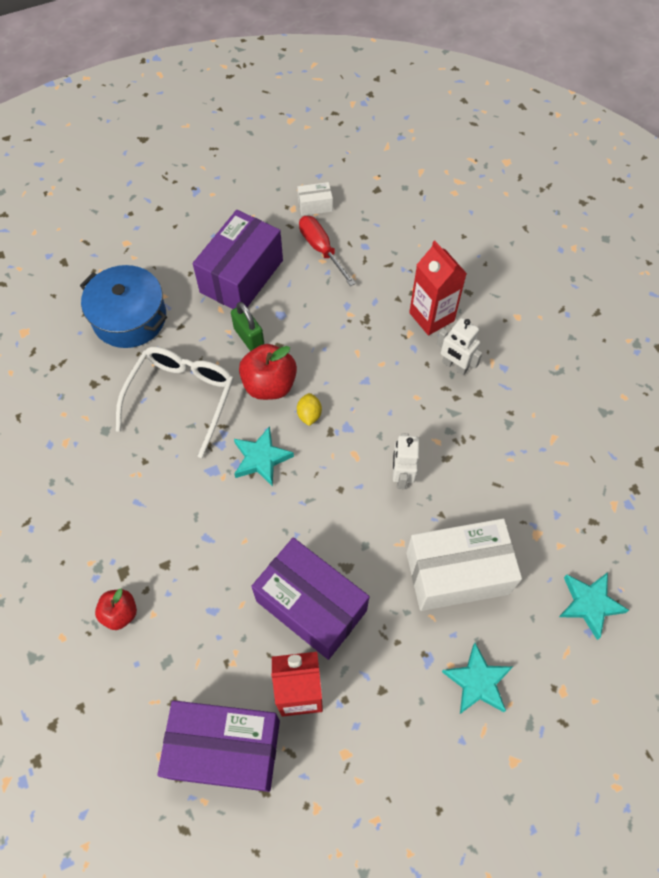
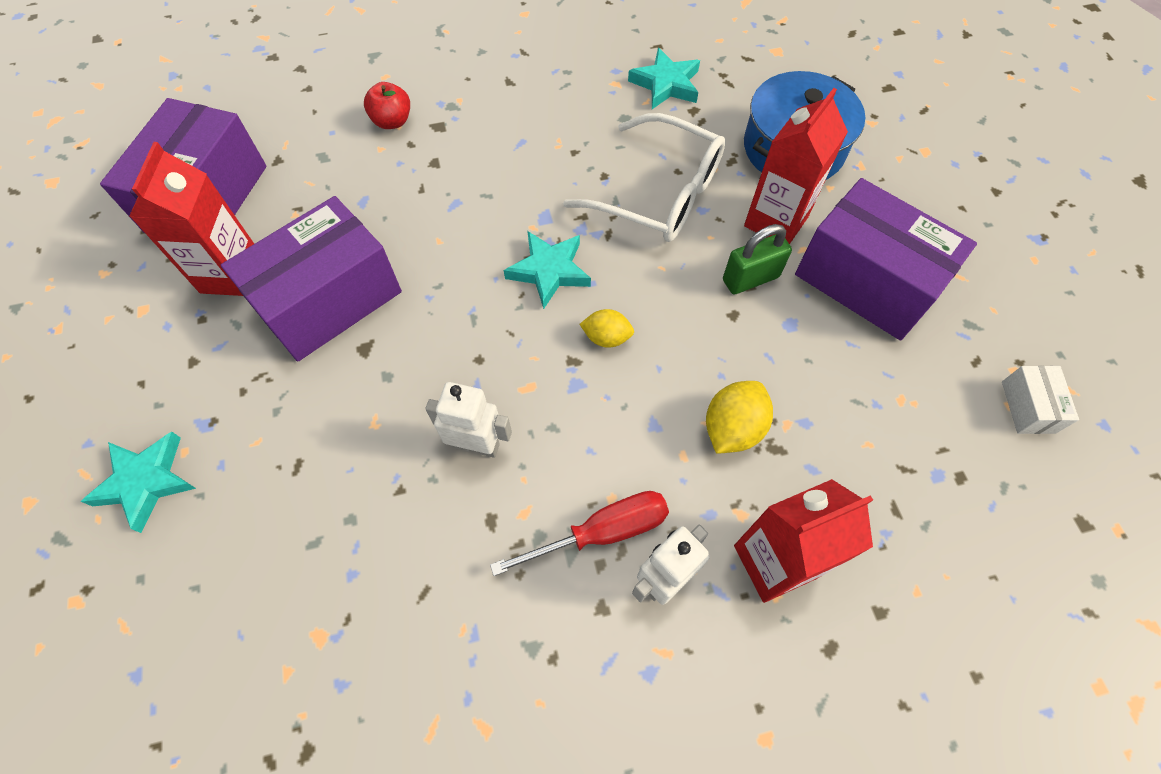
camera: 100 degrees right, 0 degrees up
red apple [239,344,297,400] -> none
red screwdriver [299,216,356,286] -> red screwdriver moved to [490,491,669,576]
white box [406,519,522,611] -> none
turquoise star [559,572,629,640] -> turquoise star moved to [628,48,700,109]
none -> yellow lemon [706,381,773,454]
none -> red carton [744,88,848,244]

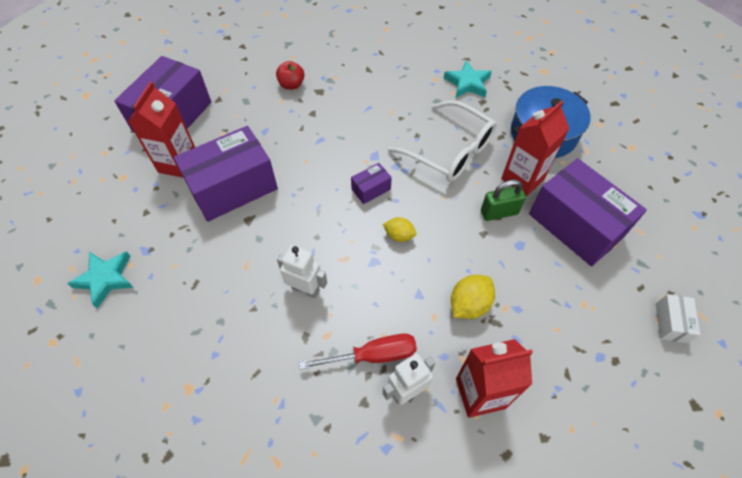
camera: 10 degrees right, 5 degrees down
turquoise star [504,231,591,309] -> purple box [351,163,392,204]

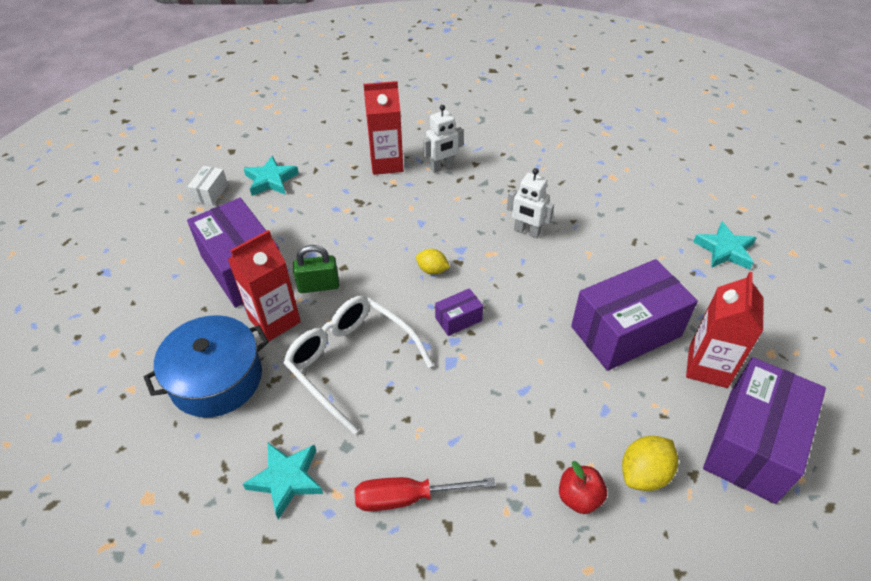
camera: 175 degrees left, 10 degrees down
red screwdriver [299,334,417,370] -> red screwdriver moved to [355,477,496,511]
yellow lemon [451,275,495,319] -> yellow lemon moved to [622,436,678,491]
none -> turquoise star [244,156,299,196]

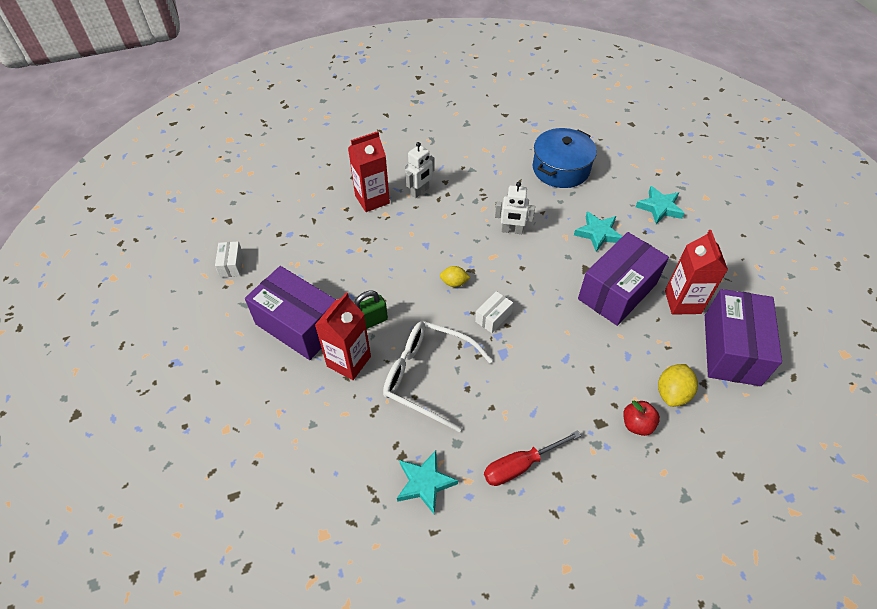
camera: 20 degrees left, 5 degrees up
blue pot [144,315,269,418] -> blue pot moved to [533,128,597,188]
turquoise star [244,156,299,196] -> turquoise star moved to [574,211,622,252]
purple box [435,288,483,336] -> white box [475,291,513,333]

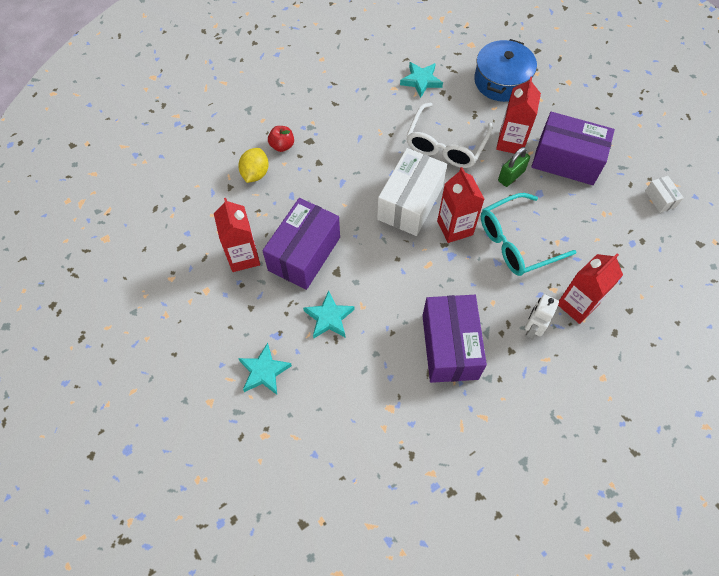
camera: 165 degrees right, 10 degrees up
white glasses [383,321,493,432] -> white glasses turned 105 degrees clockwise [406,103,493,168]
yellow lemon [440,266,470,287] -> red carton [437,167,485,243]
white box [475,291,513,333] -> white box [377,148,447,236], size x2.29
red screwdriver [484,430,581,486] -> none
white robot [495,182,535,234] -> none
blue pot [533,128,597,188] -> blue pot moved to [474,39,537,102]
purple box [705,289,782,386] -> purple box moved to [422,295,487,383]
none -> turquoise glasses [481,193,577,276]

